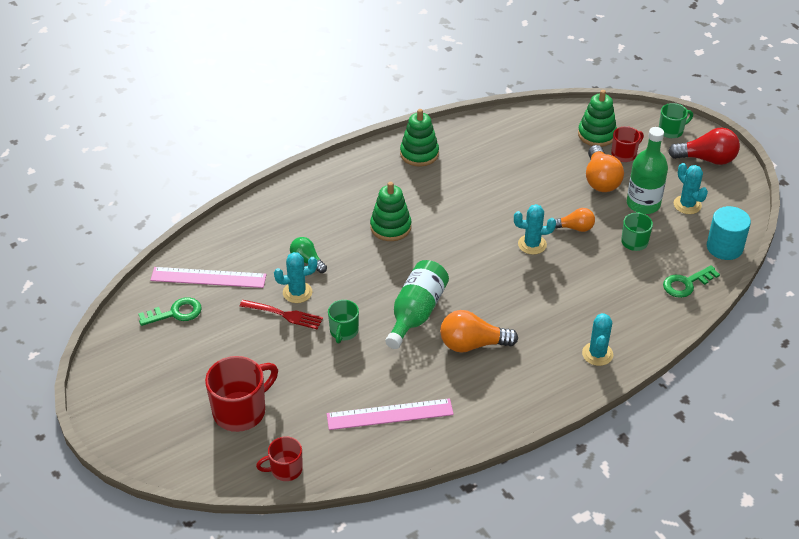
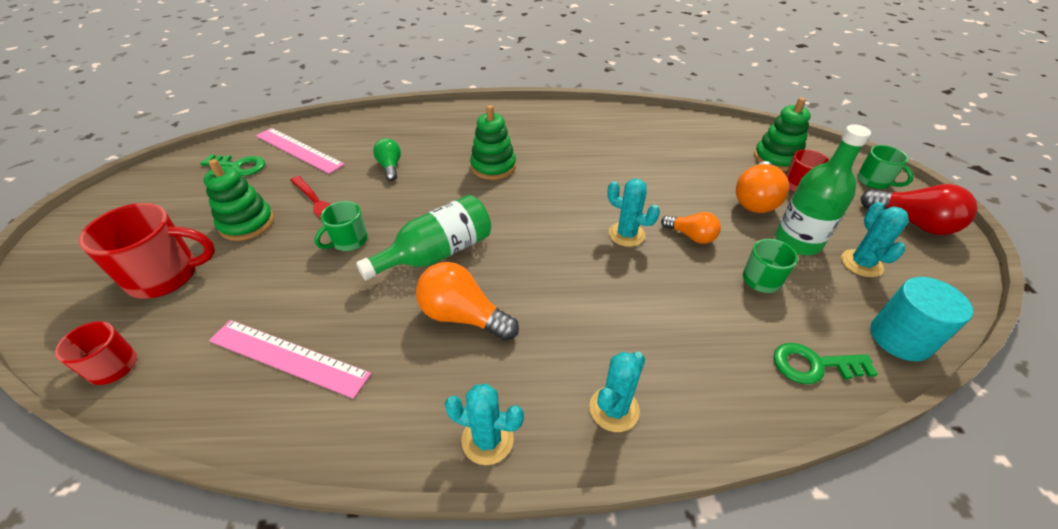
camera: 30 degrees right, 0 degrees up
turquoise cactus [274,252,317,303] -> turquoise cactus moved to [445,384,524,465]
green stacking toy [400,109,439,167] -> green stacking toy moved to [204,159,274,241]
green mug [659,103,693,138] -> green mug turned 45 degrees clockwise [857,145,914,189]

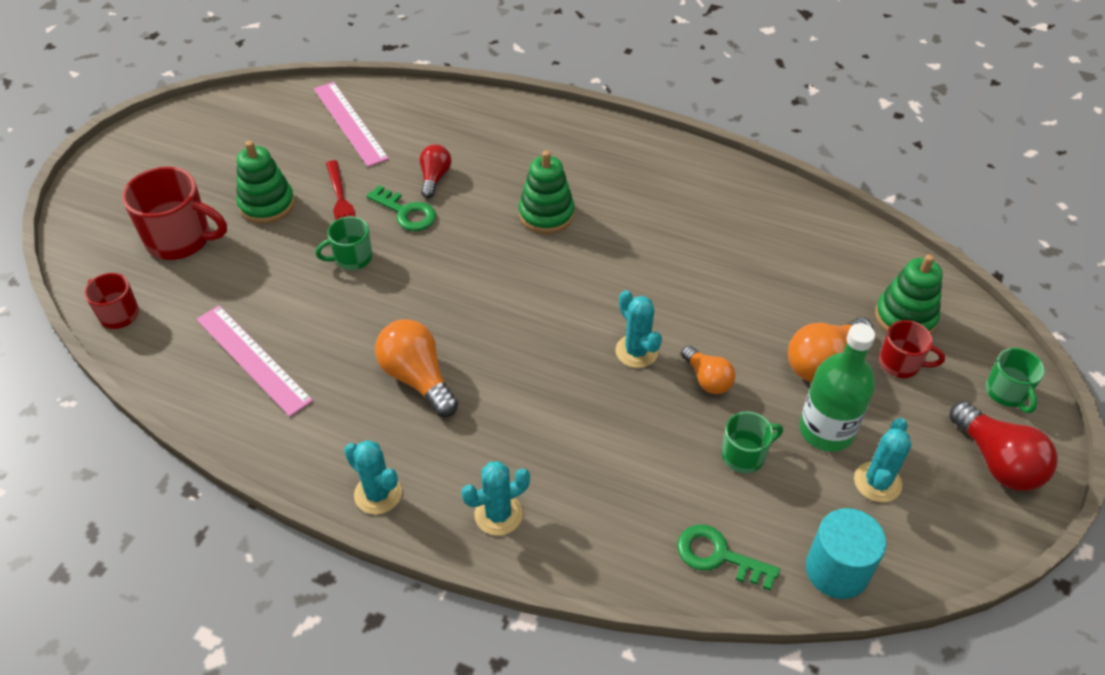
camera: 25 degrees right, 5 degrees up
green key [200,155,265,176] -> green key moved to [366,185,436,231]
green bottle [356,195,491,281] -> none
green light bulb [373,138,401,181] -> red light bulb [420,144,451,198]

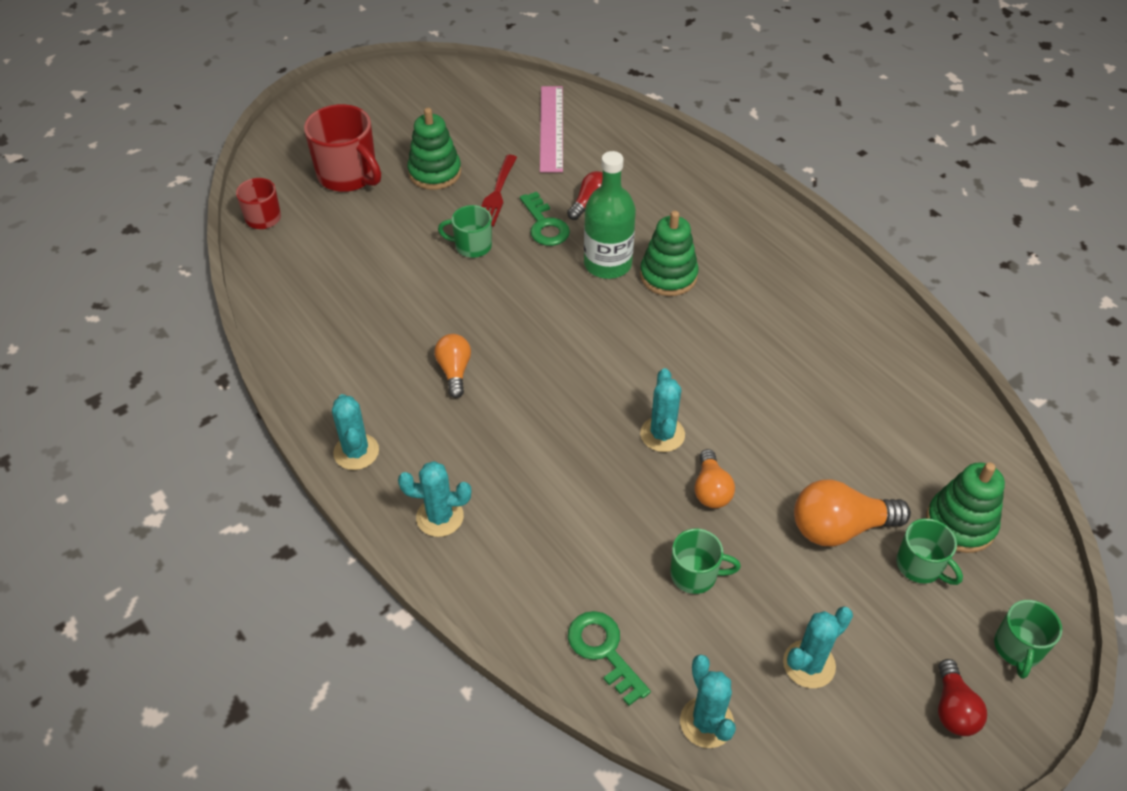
camera: 30 degrees right, 0 degrees up
pink ruler [196,305,313,417] -> none
orange light bulb [375,319,458,417] -> orange light bulb [435,334,471,398], size x0.62
green bottle [799,323,875,452] -> green bottle moved to [584,151,636,279]
turquoise cylinder [806,508,886,599] -> turquoise cactus [680,654,736,748]
red mug [879,320,945,378] -> green mug [896,518,963,585]
red light bulb [950,401,1058,491] -> red light bulb [938,659,987,736], size x0.62

